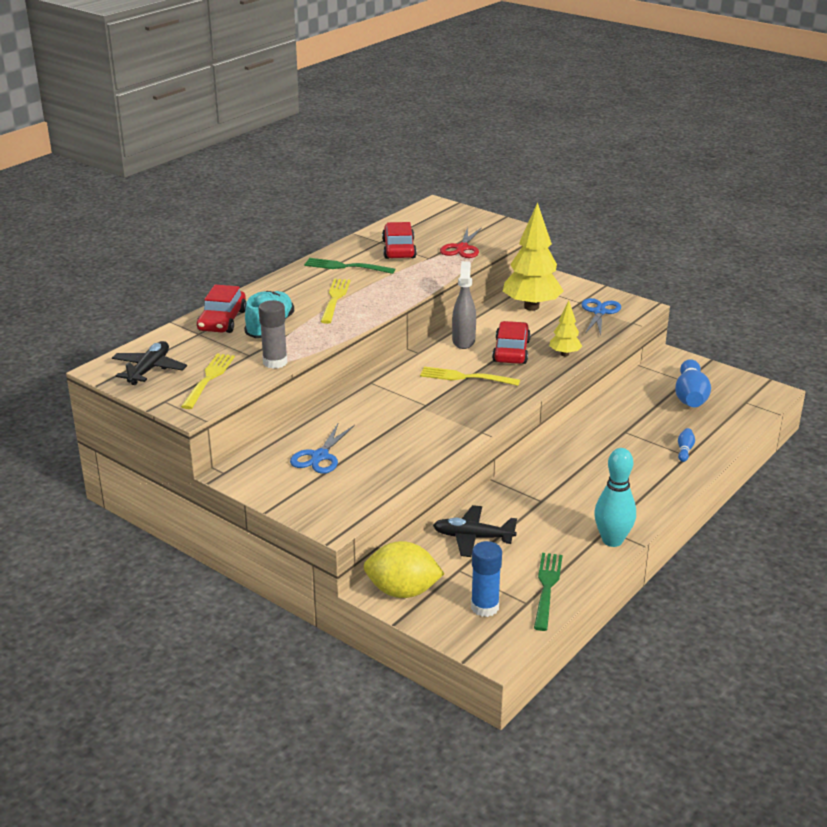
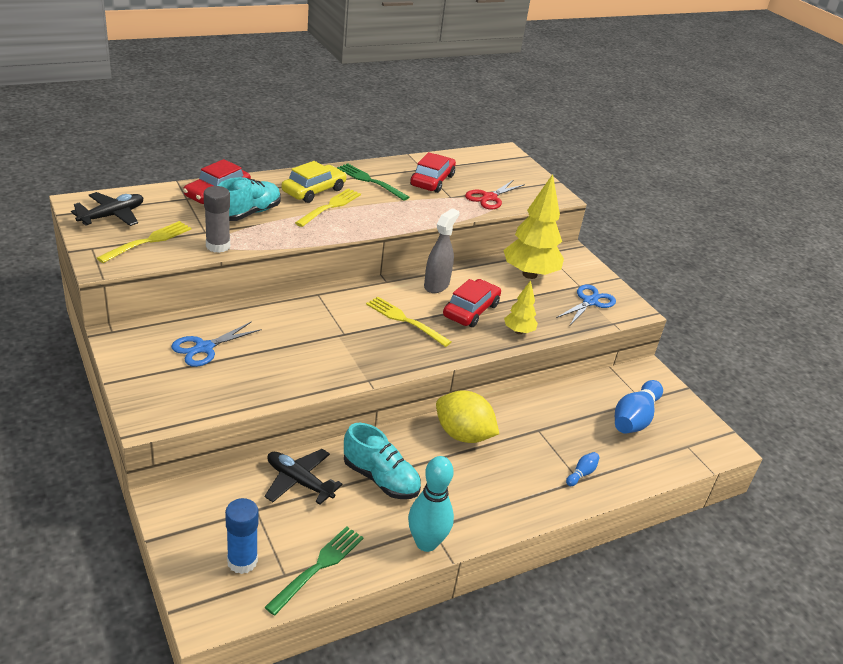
camera: 20 degrees right, 5 degrees up
yellow lemon [364,541,444,598] -> yellow lemon moved to [436,390,499,443]
none -> yellow car [282,161,347,203]
none -> turquoise shoe [344,423,421,499]

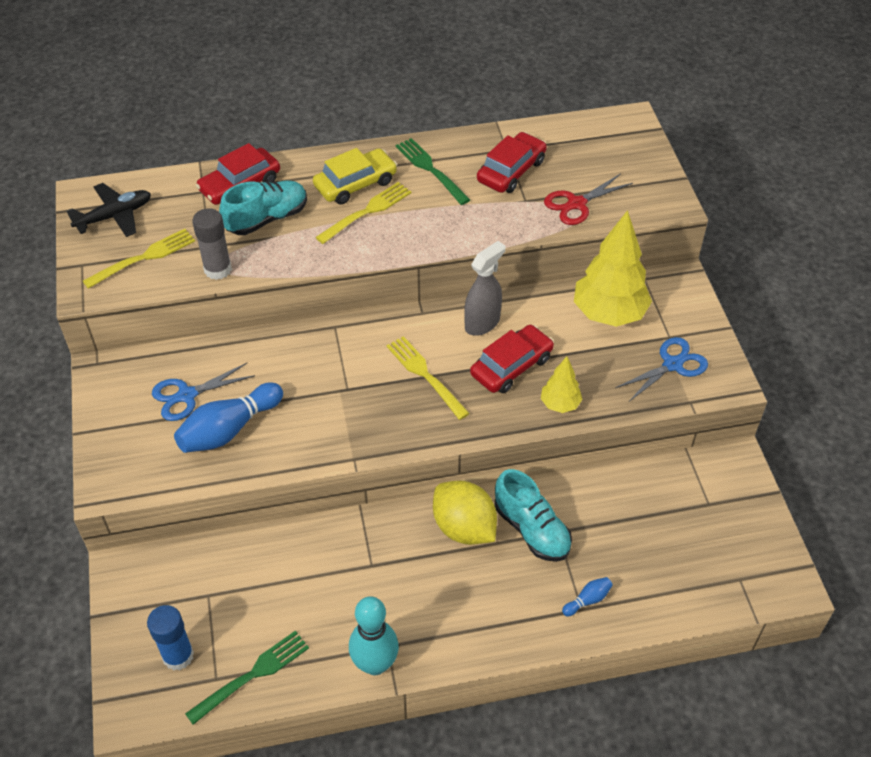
camera: 20 degrees right, 15 degrees up
black plane [264,449,343,505] -> none
turquoise shoe [344,423,421,499] -> turquoise shoe moved to [495,469,572,562]
blue bowling pin [615,380,663,434] -> blue bowling pin moved to [174,382,283,453]

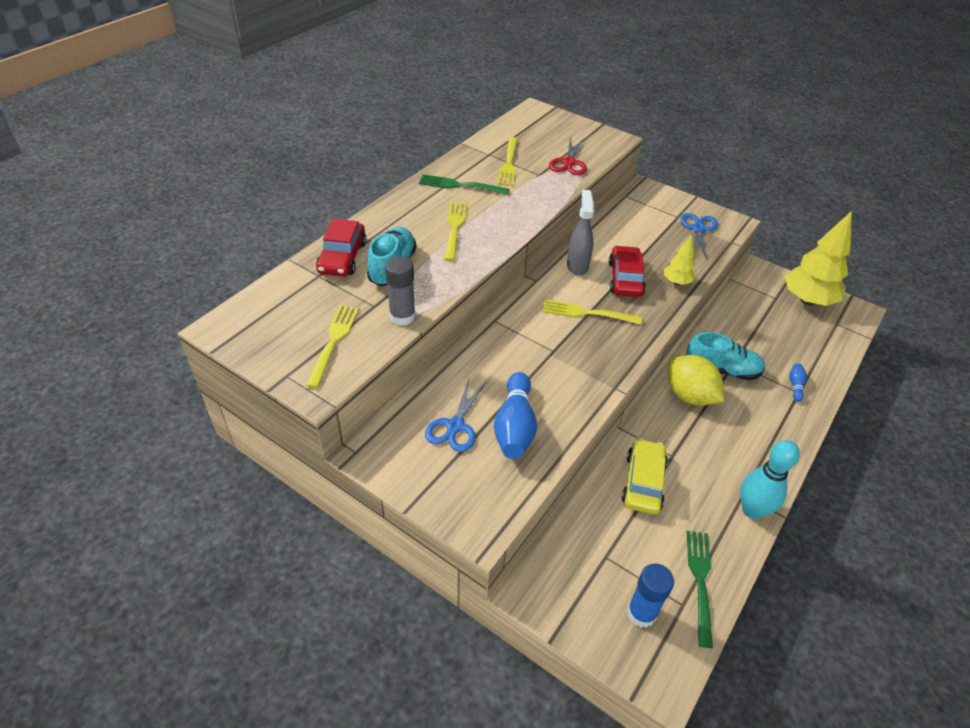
camera: 45 degrees left, 5 degrees down
black plane [66,183,151,237] -> none
yellow car [313,148,397,205] -> yellow car moved to [621,438,668,515]
yellow lemon [433,480,497,545] -> yellow lemon turned 45 degrees clockwise [668,355,724,406]
red car [477,132,547,193] -> yellow fork [497,137,518,186]
yellow tree [574,210,652,327] -> yellow tree moved to [785,211,852,306]

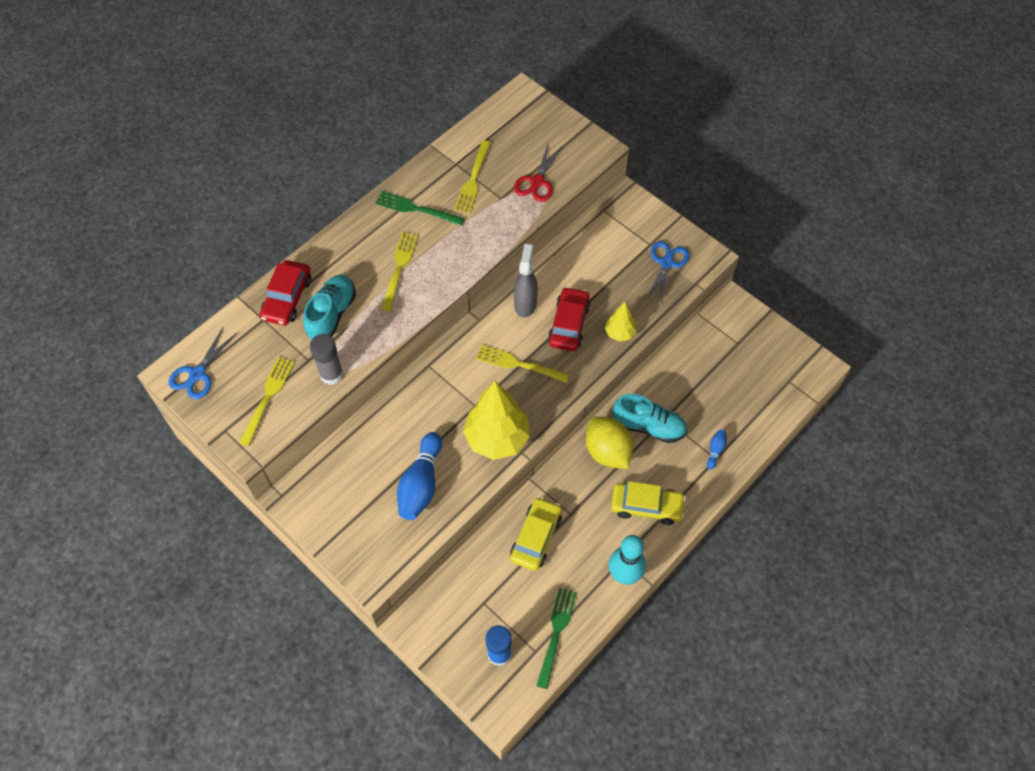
camera: 10 degrees right, 15 degrees up
blue scissors [425,379,487,452] -> blue scissors moved to [169,328,236,399]
yellow tree [785,211,852,306] -> yellow tree moved to [463,381,530,460]
none -> yellow car [611,481,686,525]

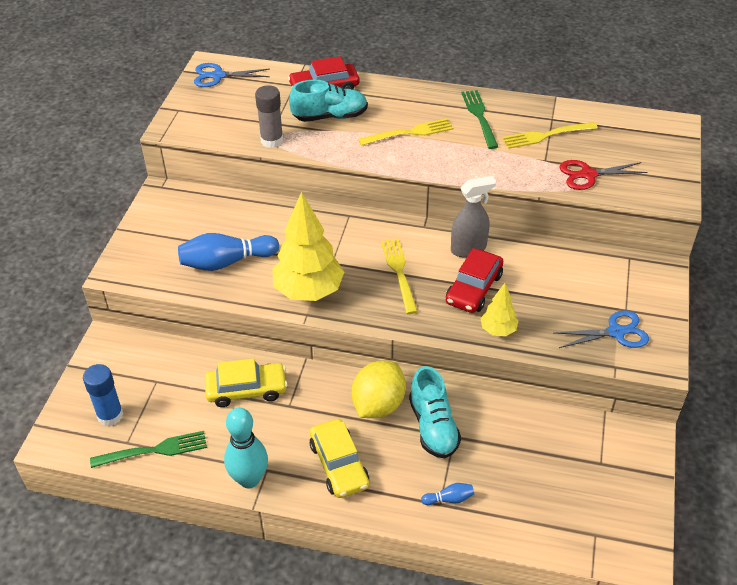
camera: 60 degrees right, 15 degrees down
yellow fork [239,357,295,446] -> none
red car [548,287,590,351] -> red car turned 135 degrees clockwise [446,248,503,313]

